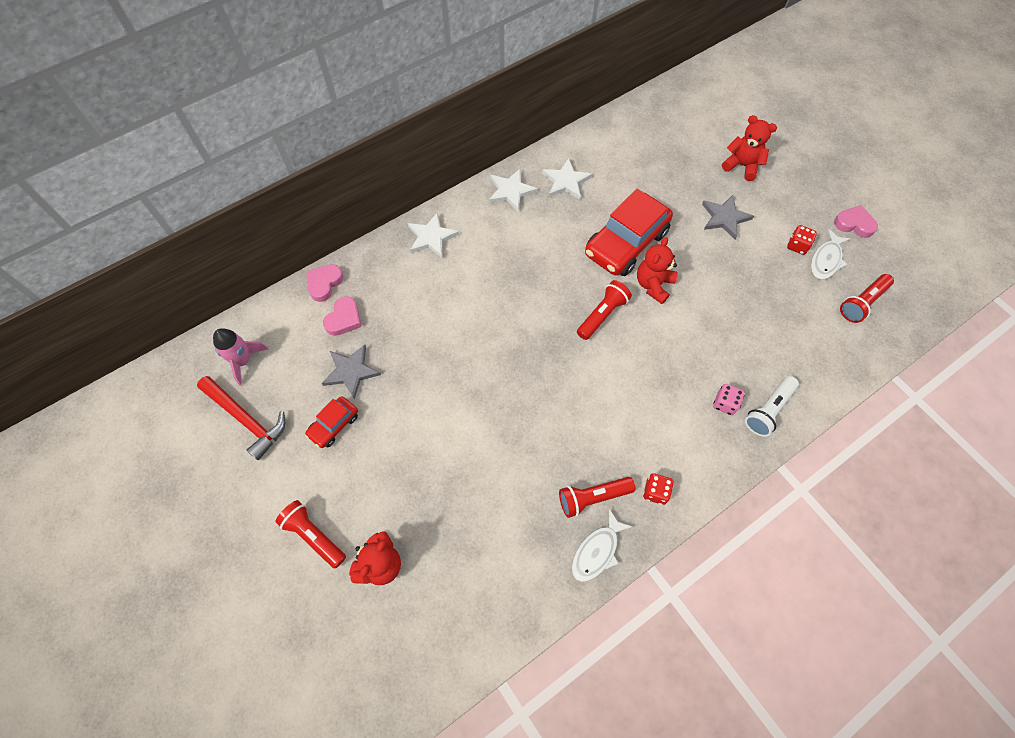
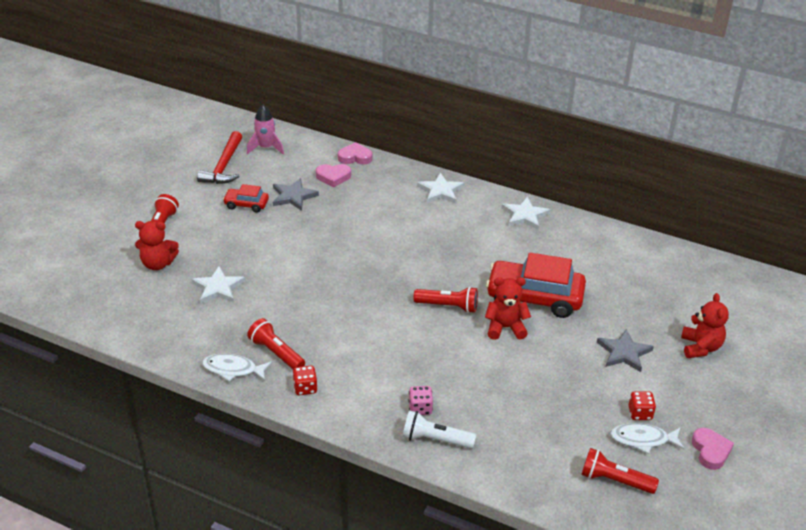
camera: 60 degrees right, 25 degrees down
white star [542,158,592,200] -> white star moved to [191,266,245,304]

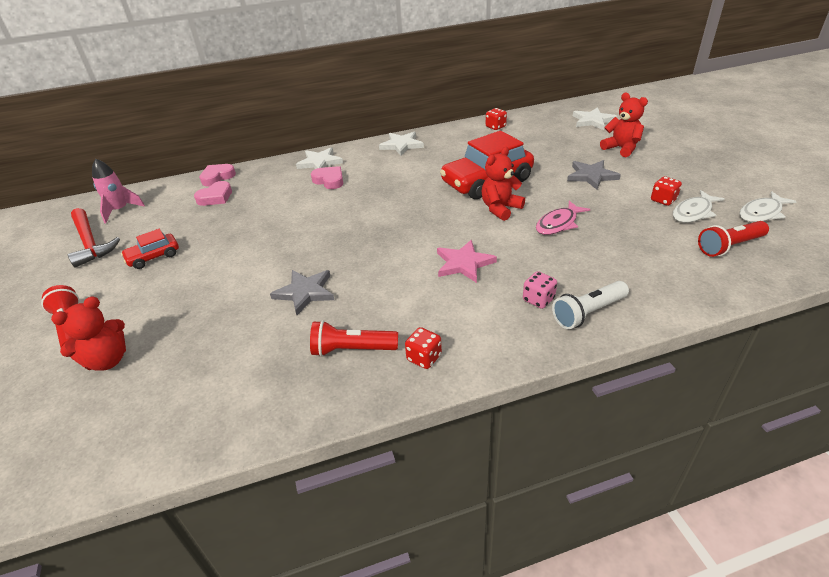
camera: 40 degrees left, 0 degrees up
white star [191,266,245,304] -> white star moved to [573,107,617,130]
white fish [202,353,272,382] -> white fish moved to [739,191,797,222]
grey star [273,178,319,211] -> grey star moved to [270,270,334,315]
red flashlight [413,287,478,313] -> none
pink heart [692,428,734,470] -> pink heart moved to [311,166,343,189]
none -> pink star [437,240,497,283]
none -> red dice [486,108,507,130]
none -> pink fish [536,201,590,235]

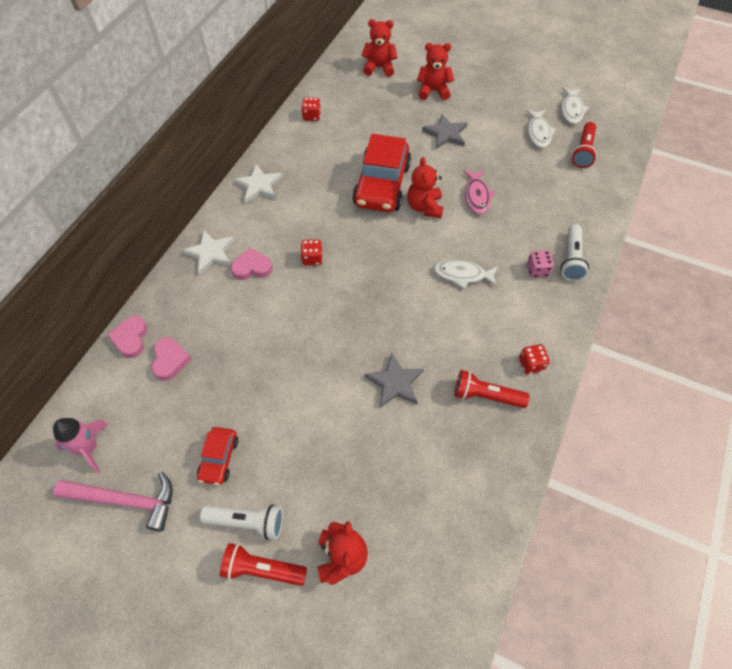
camera: 50 degrees left, 20 degrees up
red hammer [68,208,120,268] -> pink hammer [54,472,173,531]
red flashlight [310,320,398,357] -> red flashlight turned 60 degrees clockwise [454,370,530,408]
pink star [437,240,497,283] -> white fish [434,259,498,289]
white star [573,107,617,130] -> red teddy bear [361,19,397,77]
red dice [651,176,682,206] -> red dice moved to [301,239,323,266]
none -> white flashlight [200,504,283,540]

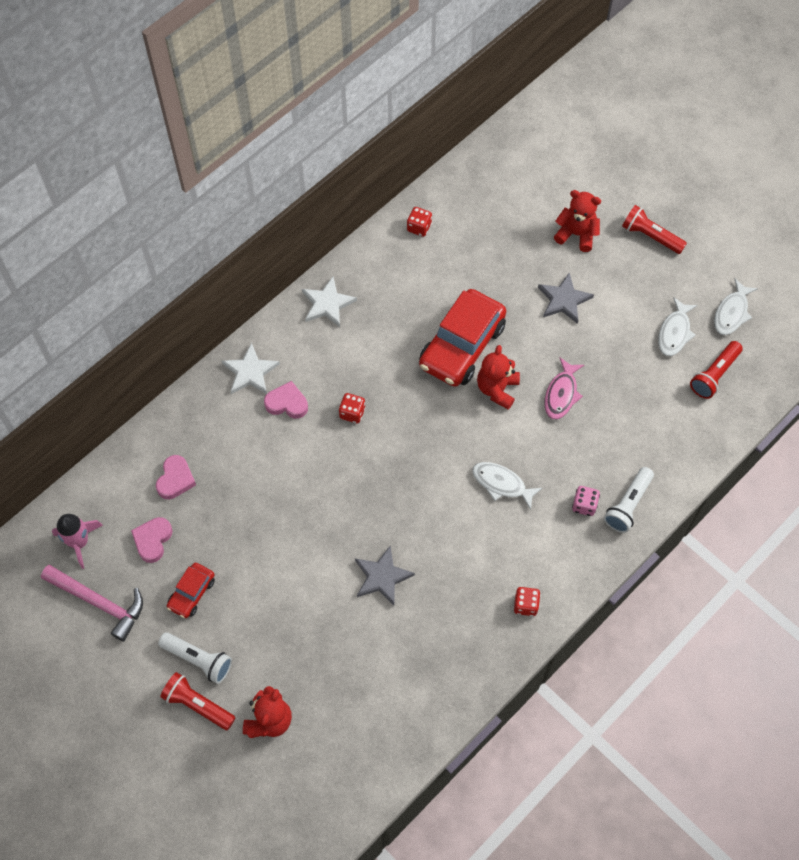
camera: 20 degrees right, 5 degrees up
pink heart [107,316,148,358] -> pink heart moved to [131,517,173,563]
red teddy bear [361,19,397,77] -> none
red flashlight [454,370,530,408] -> red flashlight moved to [622,205,687,254]

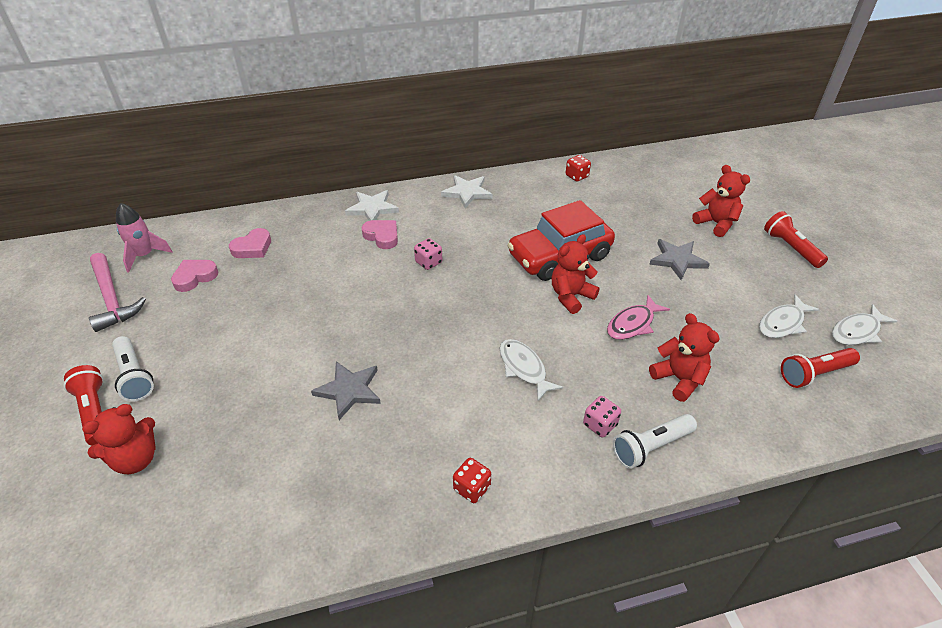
camera: 30 degrees right, 20 degrees down
red car [167,563,215,618] -> none
red dice [339,393,365,423] -> pink dice [414,238,442,270]
none -> red teddy bear [649,313,720,402]

